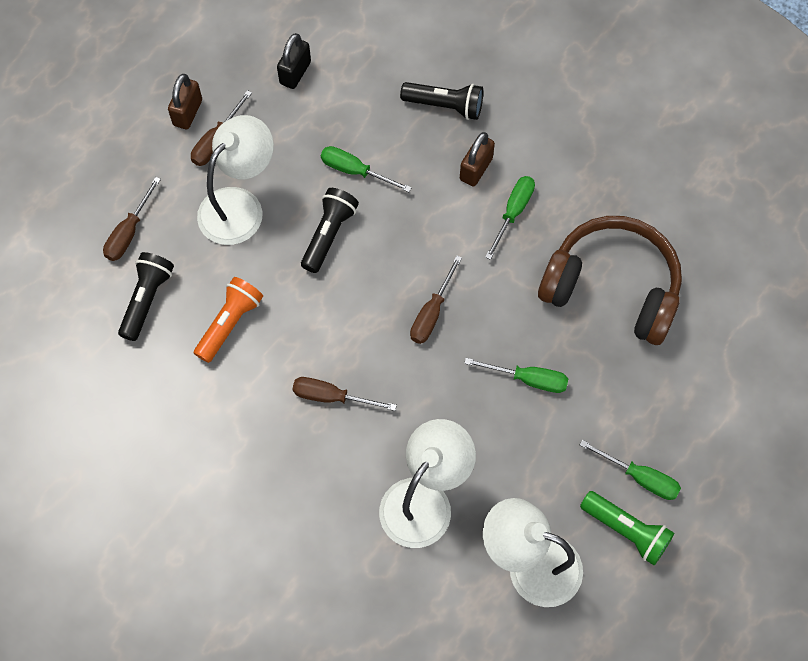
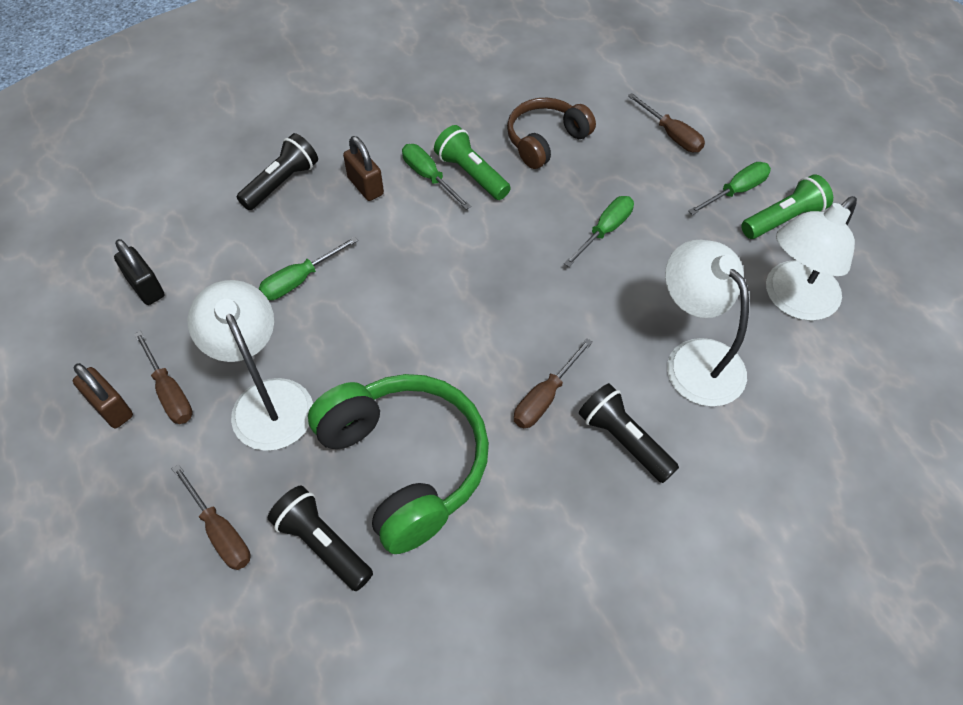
camera: 65 degrees left, 10 degrees down
orange flashlight [194,277,263,363] -> green headphones [308,374,489,554]
black flashlight [301,188,359,273] -> black flashlight moved to [579,383,679,483]
brown screwdriver [410,256,462,344] -> brown screwdriver moved to [628,93,705,152]
brown headphones [538,216,682,345] -> brown headphones [507,98,596,169], size x0.62
none -> green flashlight [434,125,511,200]

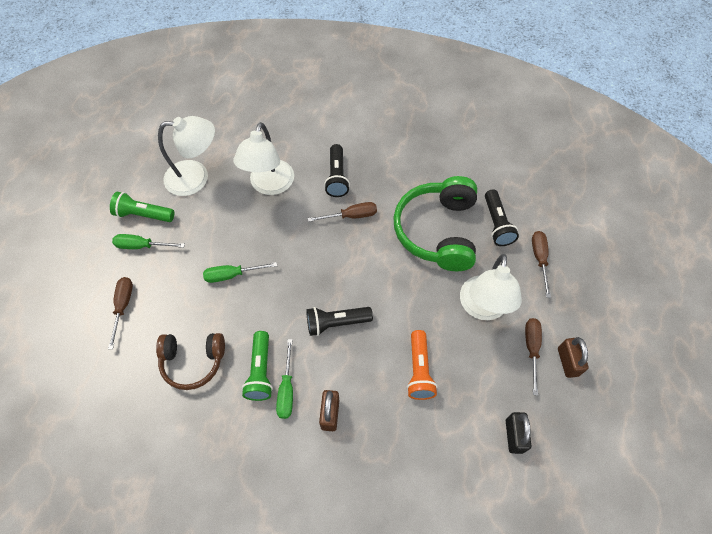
camera: 140 degrees left, 5 degrees up
black flashlight [237,133,318,210] -> black flashlight moved to [306,307,373,336]
green screwdriver [259,236,358,300] -> orange flashlight [407,330,437,400]

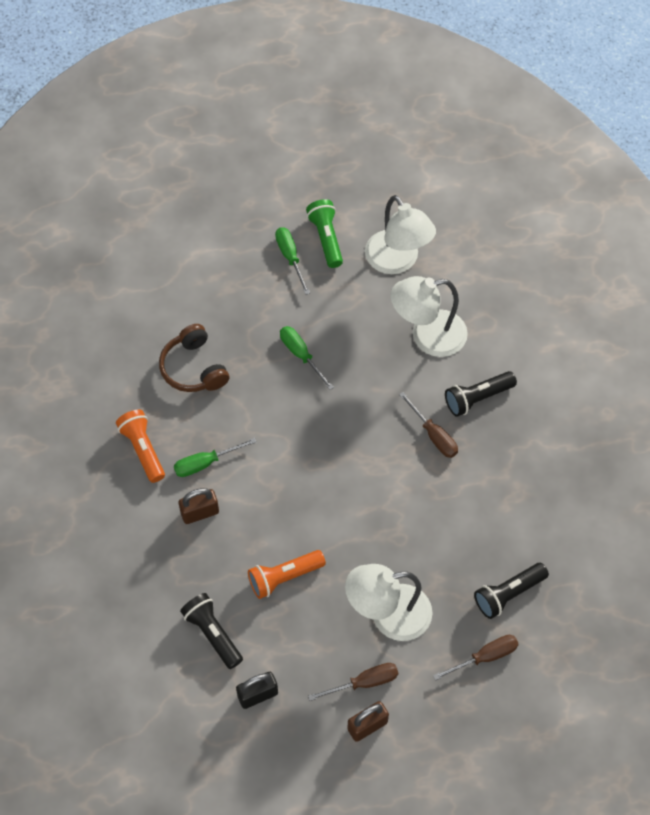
camera: 65 degrees right, 0 degrees up
brown screwdriver [108,277,133,349] -> none
green flashlight [242,331,273,401] -> none
black flashlight [306,307,373,336] -> black flashlight moved to [180,593,243,669]
green headphones [393,176,477,271] -> none
none -> orange flashlight [116,410,165,483]

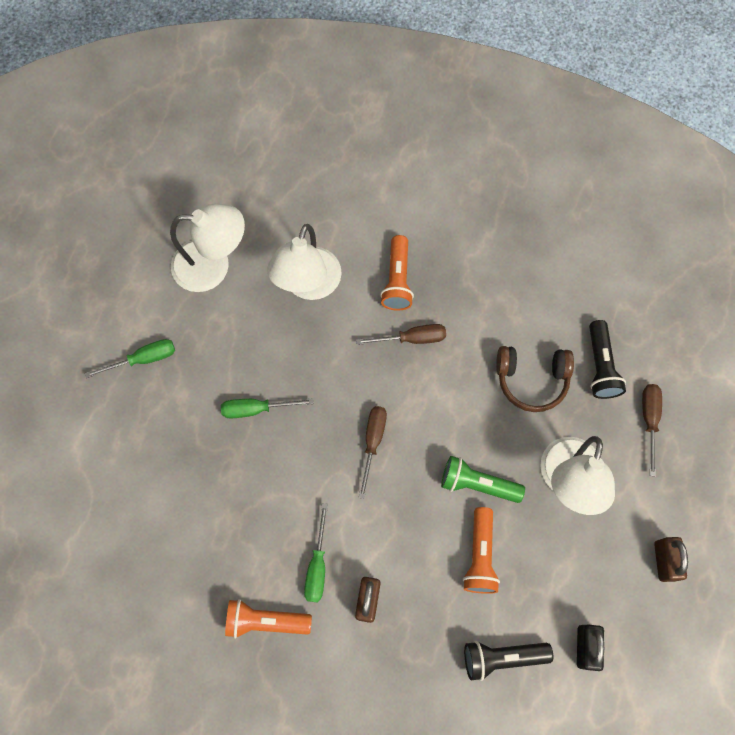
camera: 60 degrees left, 10 degrees up
brown headphones [159,324,229,392] -> brown headphones moved to [496,346,574,412]
green screwdriver [275,227,310,295] -> green screwdriver turned 150 degrees clockwise [85,339,175,378]
green flashlight [306,199,343,268] -> green flashlight moved to [441,456,525,503]
brown screwdriver [308,663,398,701] -> brown screwdriver moved to [359,406,387,499]
black flashlight [445,371,517,417] -> orange flashlight [380,235,414,311]

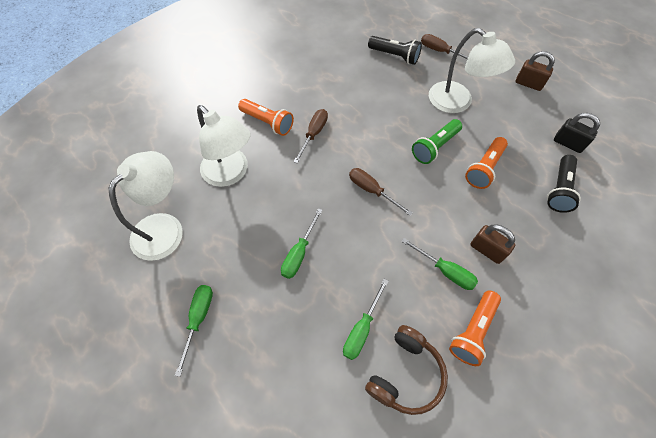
camera: 60 degrees left, 10 degrees down
orange flashlight [463,507,500,594] -> orange flashlight turned 90 degrees clockwise [465,137,508,189]
brown headphones [496,346,574,412] -> brown headphones moved to [365,325,448,415]
none -> green screwdriver [343,279,389,360]

